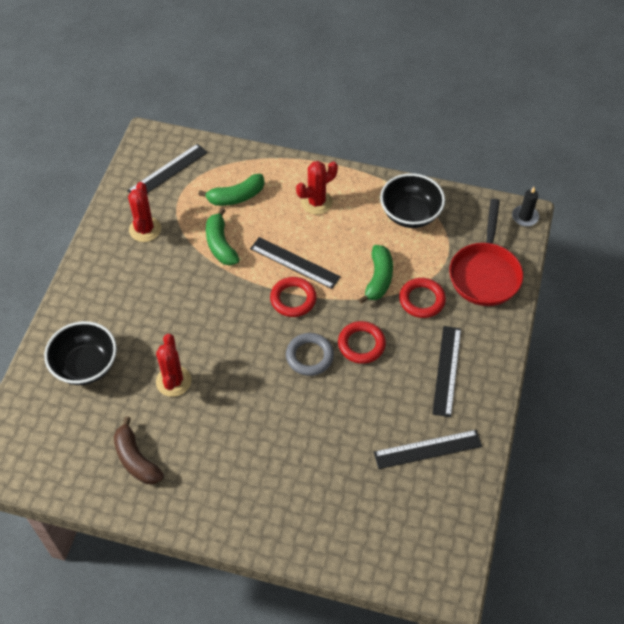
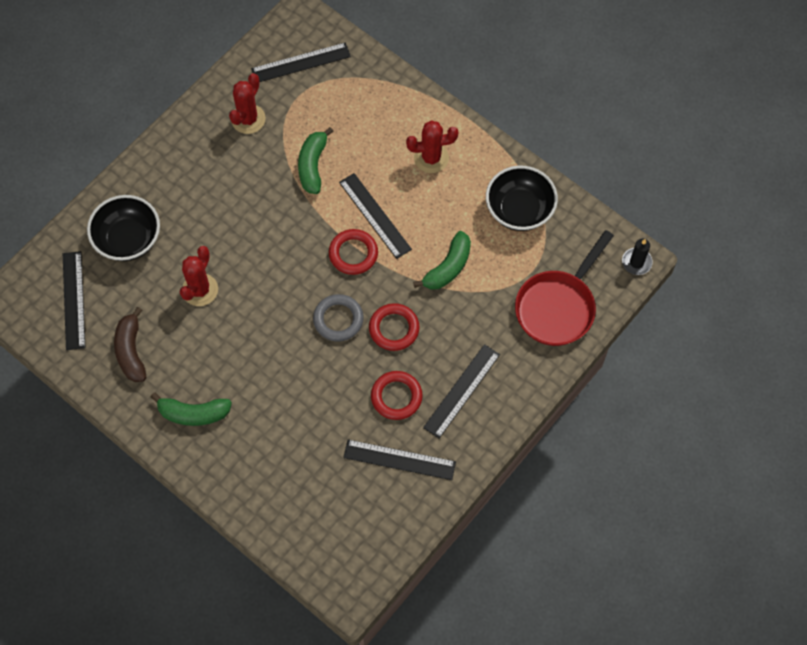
camera: 25 degrees right, 10 degrees up
green banana [198,174,265,206] -> green banana moved to [151,393,232,426]
red ring [399,278,446,318] -> red ring moved to [371,371,423,420]
none -> black ruler [63,251,85,350]

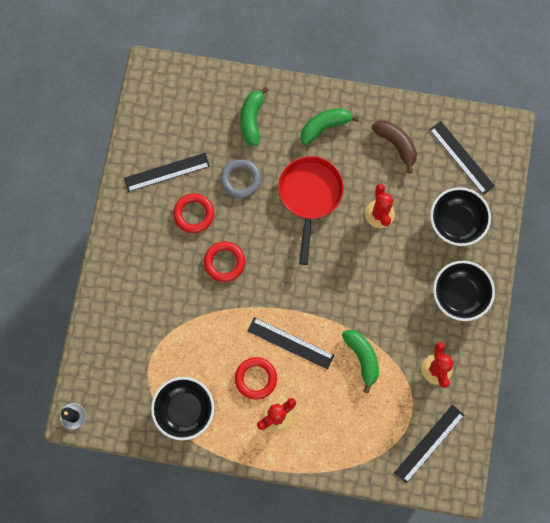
camera: 150 degrees right, 10 degrees up
grey ring [313,294,364,342] -> grey ring moved to [220,159,261,198]
red ring [329,229,378,275] -> red ring moved to [235,357,277,400]
green banana [413,231,471,289] -> green banana moved to [240,87,268,146]
black ruler [423,344,500,438] -> none
red pan [515,230,614,346] -> red pan moved to [278,156,344,265]
none -> black bowl [433,261,495,321]

